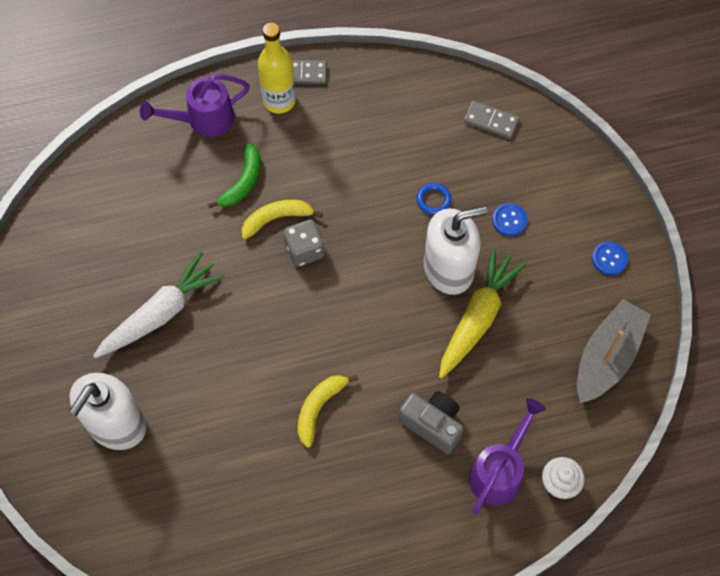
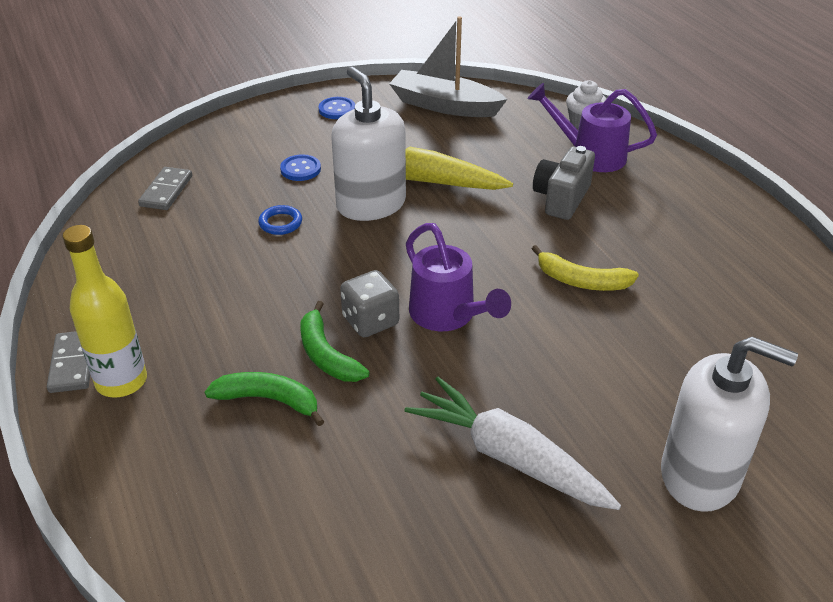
camera: 100 degrees left, 25 degrees down
purple watering can [140,74,250,137] -> purple watering can moved to [406,223,511,331]
yellow banana [242,200,323,240] -> green banana [300,301,370,382]

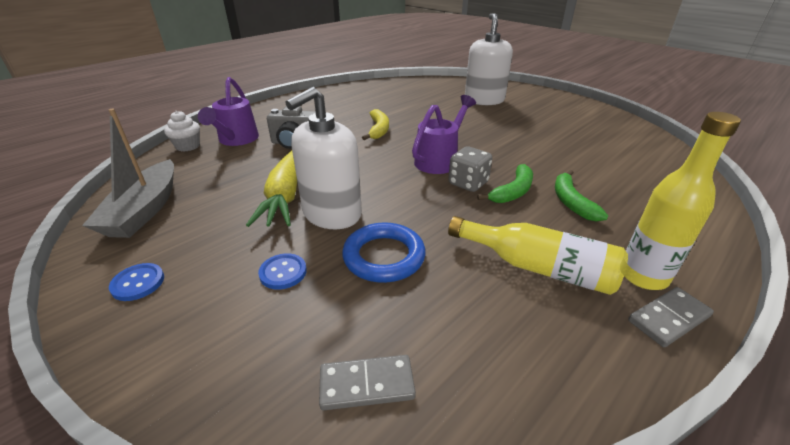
camera: 110 degrees left, 5 degrees down
blue ring [258,205,302,235] -> blue ring [342,222,426,283], size x1.85
white carrot [405,377,621,510] -> none
none -> yellow bottle [448,216,628,295]

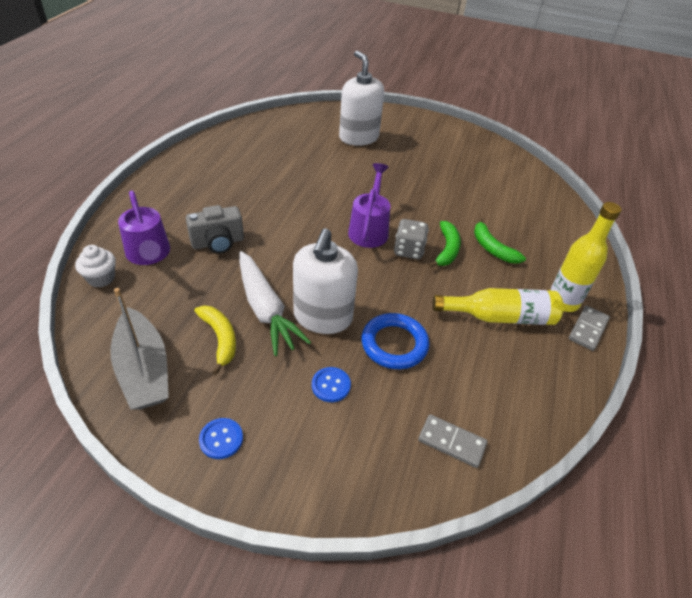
camera: 30 degrees left, 10 degrees up
yellow carrot [246,150,297,227] -> white carrot [239,251,311,356]
grey domino [319,355,416,410] -> grey domino turned 60 degrees clockwise [418,414,487,468]
yellow banana [362,109,389,140] -> yellow banana moved to [194,305,236,375]

